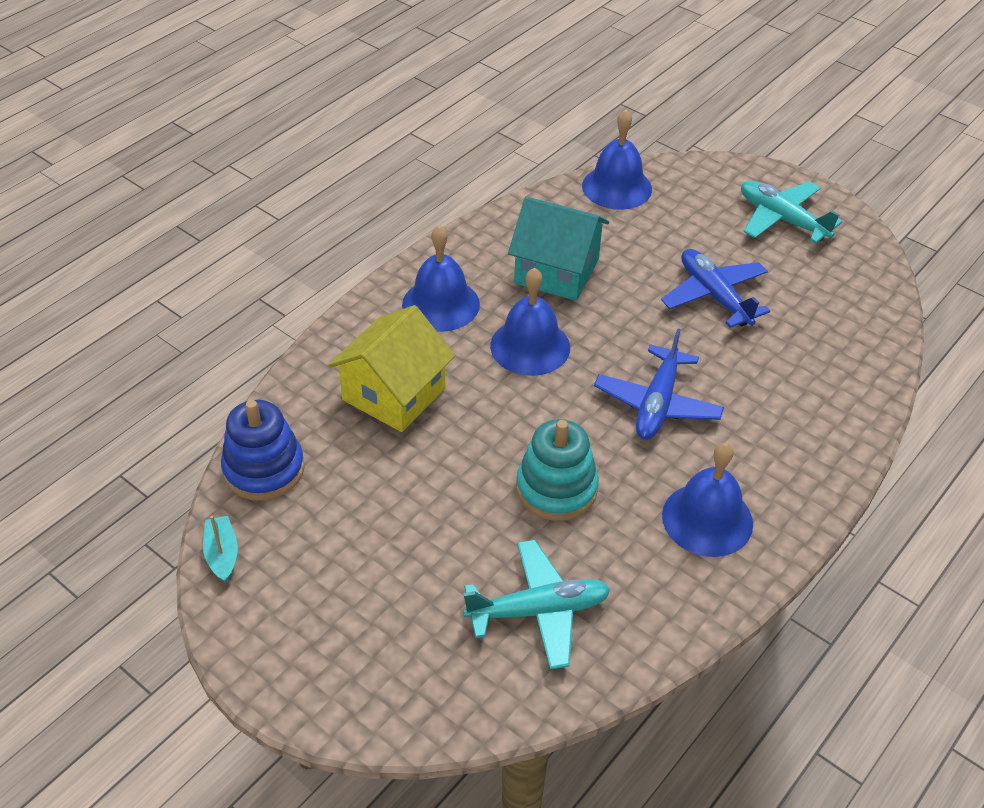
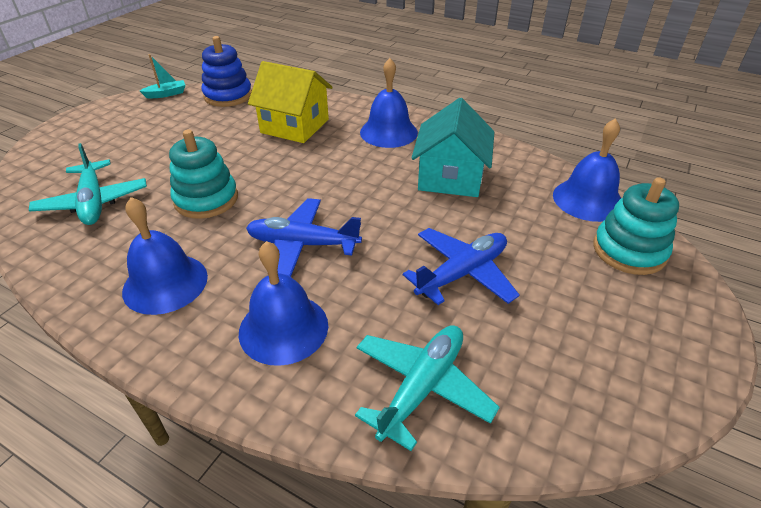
camera: 80 degrees right, 5 degrees down
blue bell [490,267,570,376] -> blue bell moved to [239,241,328,366]
turquoise plane [741,181,842,243] -> turquoise plane moved to [355,325,500,451]
none -> turquoise stacking toy [593,177,679,275]

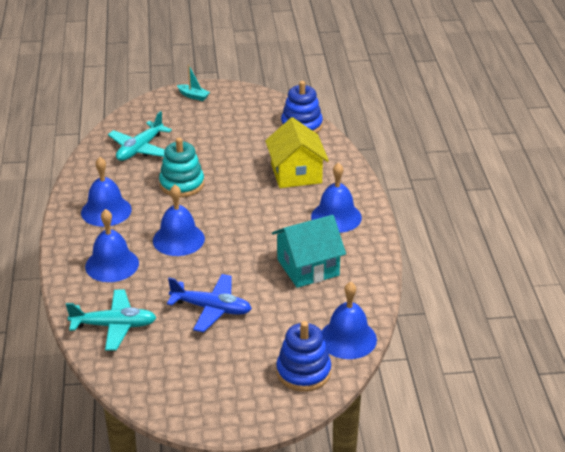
camera: 55 degrees right, 5 degrees down
turquoise boat [140,54,186,98] -> turquoise boat moved to [177,65,210,101]
blue plane [246,198,362,277] -> blue bell [153,185,205,256]
turquoise stacking toy [593,177,679,275] -> blue stacking toy [276,321,331,391]

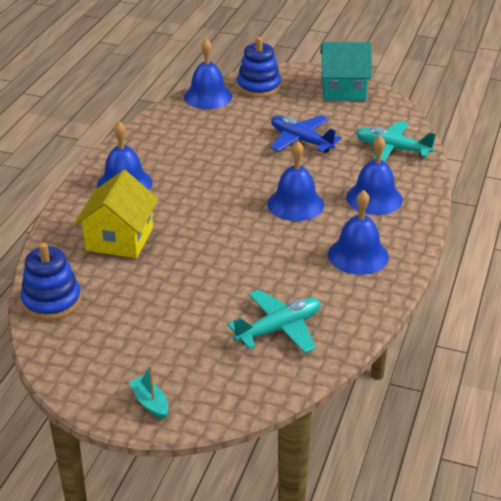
camera: 155 degrees left, 0 degrees up
turquoise stacking toy [159,138,204,197] -> none
turquoise house [272,215,346,288] -> turquoise house moved to [320,42,372,101]

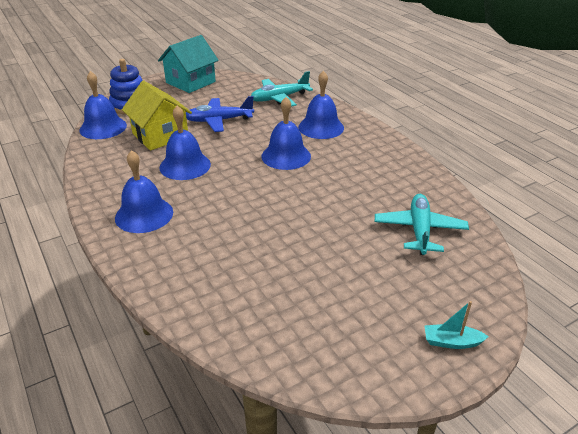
camera: 50 degrees left, 0 degrees up
blue stacking toy [20,243,81,320] -> none
yellow house [74,170,159,258] -> yellow house moved to [122,80,192,150]
blue bell [328,190,389,275] -> blue bell moved to [159,106,211,180]

